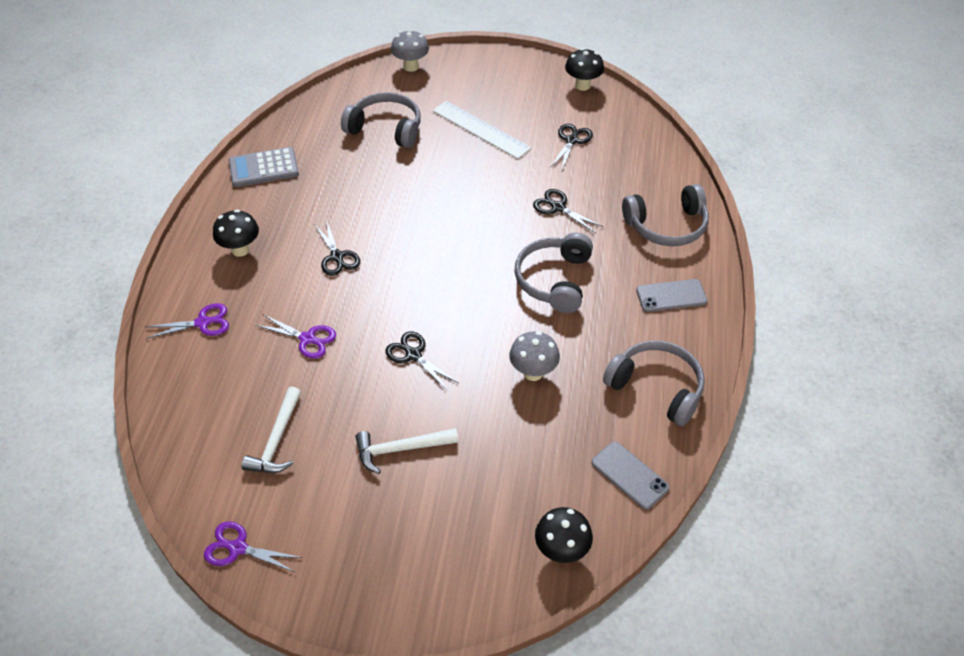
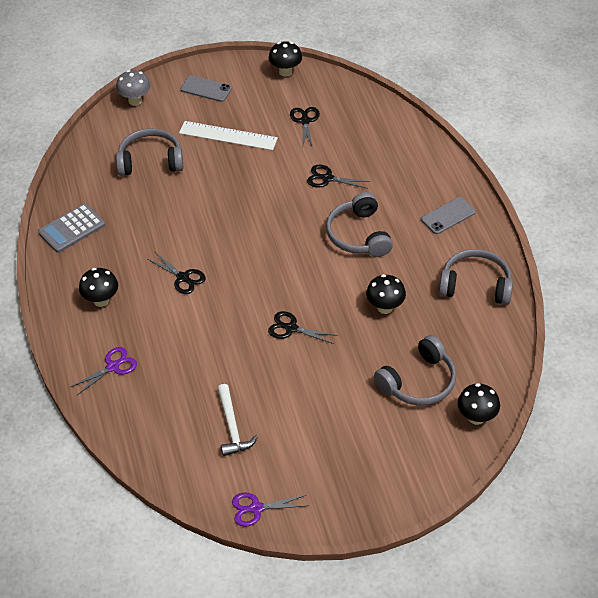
camera: 25 degrees left, 0 degrees up
purple scissors [256,315,336,359] -> none
white hammer [356,428,458,474] -> none
grey mushroom [509,331,560,381] -> black mushroom [366,274,406,314]
grey phone [592,441,670,510] -> grey phone moved to [181,75,232,102]
grey headphones [622,184,709,246] -> grey headphones moved to [374,335,456,406]

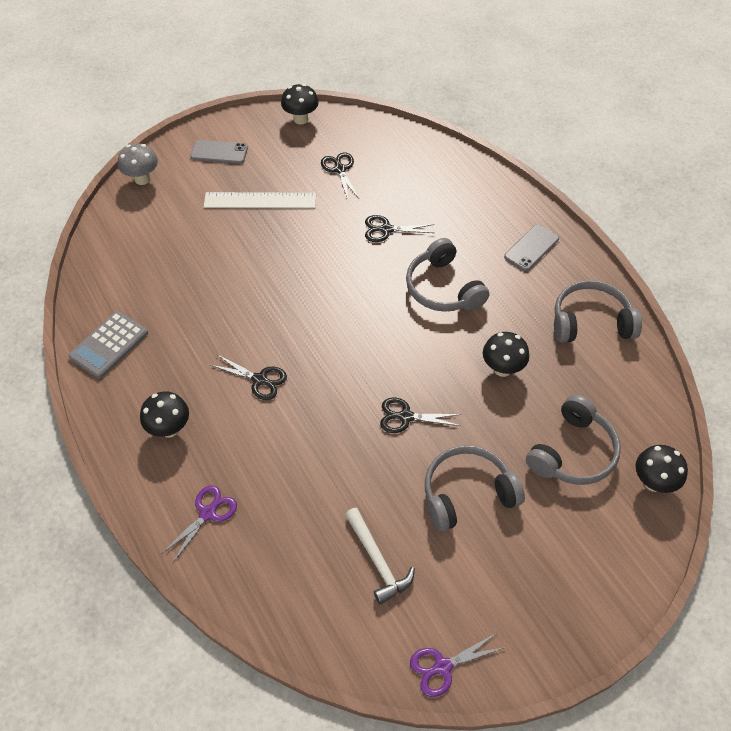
camera: 15 degrees left, 5 degrees up
grey headphones [116,128,183,176] -> grey headphones moved to [425,445,525,532]

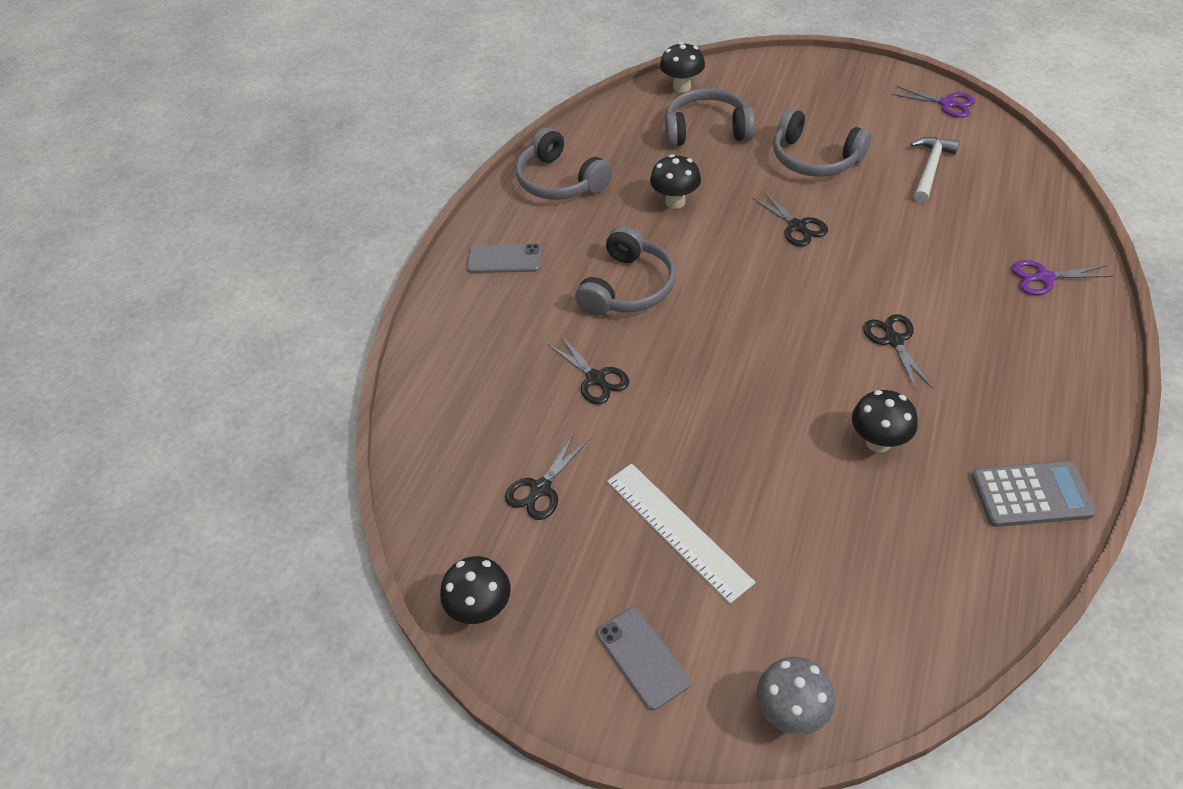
camera: 125 degrees left, 5 degrees down
black mushroom [140,392,189,438] -> black mushroom moved to [852,390,918,453]

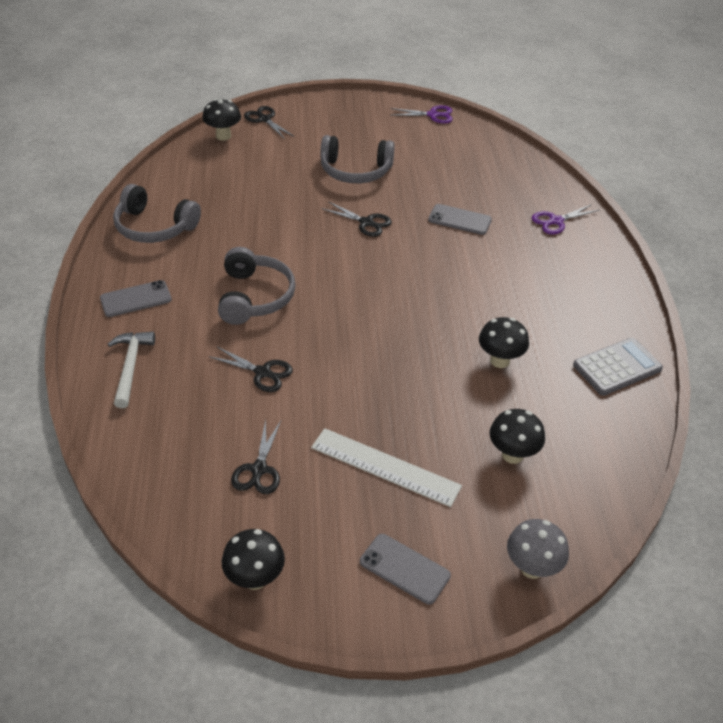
camera: 30 degrees left, 5 degrees down
black mushroom [650,154,701,209] -> black mushroom moved to [490,409,545,464]
grey headphones [665,88,755,146] -> none
black scissors [863,314,933,390] -> black scissors moved to [244,106,294,139]
white hammer [911,137,959,203] -> white hammer moved to [108,332,155,408]
none -> grey phone [428,204,492,235]

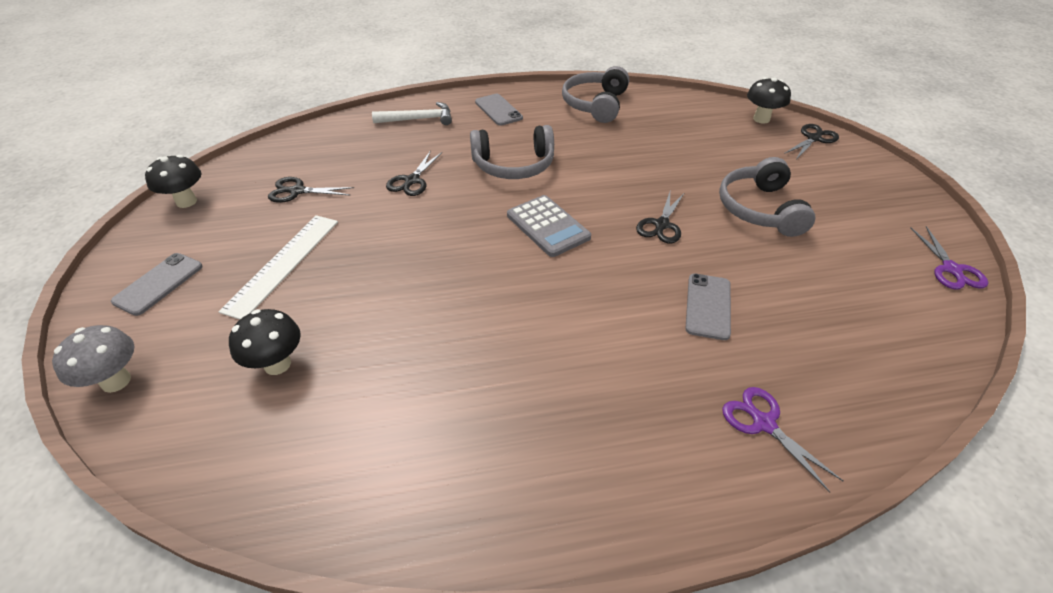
camera: 85 degrees right, 0 degrees up
black mushroom [479,317,529,368] -> none
grey calculator [573,338,663,396] -> grey calculator moved to [507,195,591,257]

